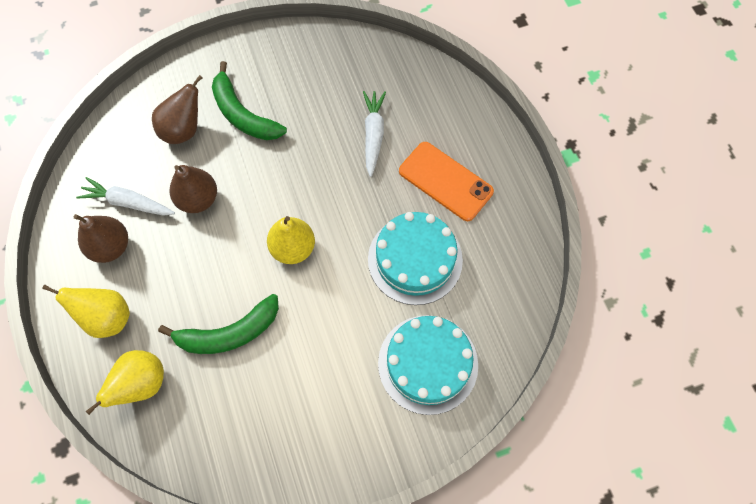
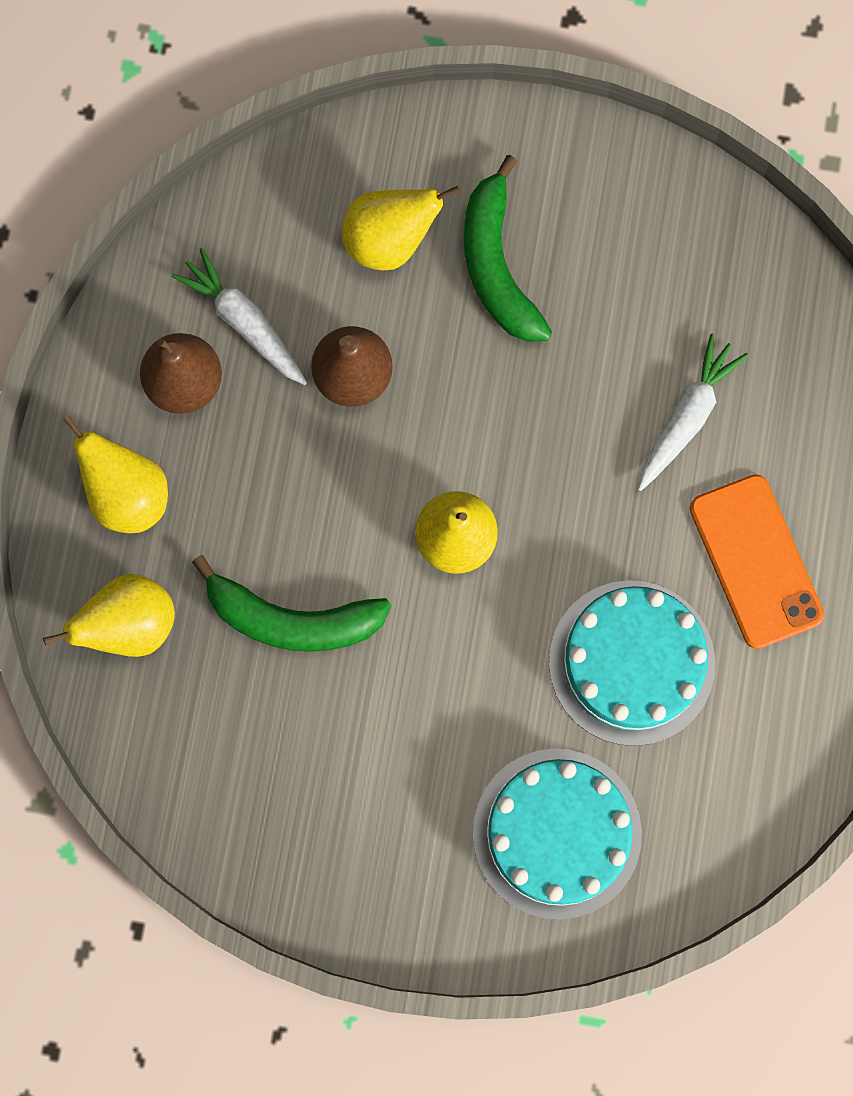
camera: 30 degrees right, 10 degrees up
brown pear [152,75,203,144] -> yellow pear [342,186,460,270]

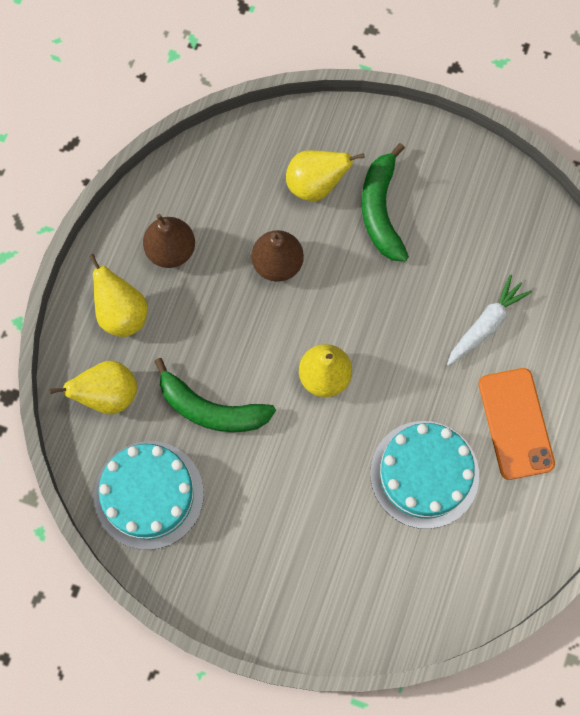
camera: 10 degrees right, 5 degrees down
white carrot [171,248,307,385] -> none
turquoise cake [473,748,642,920] -> turquoise cake moved to [94,441,204,550]

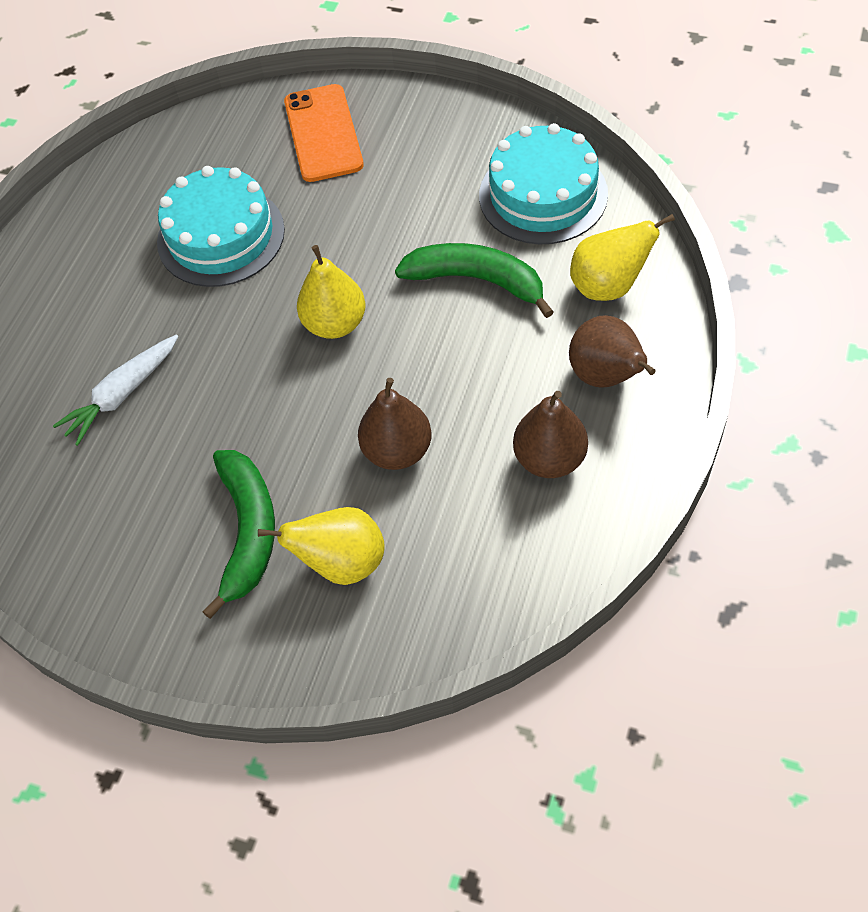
camera: 175 degrees left, 15 degrees down
yellow pear [89,254,148,337] -> brown pear [569,315,656,388]
orange phone [479,368,555,480] -> orange phone moved to [284,84,364,182]

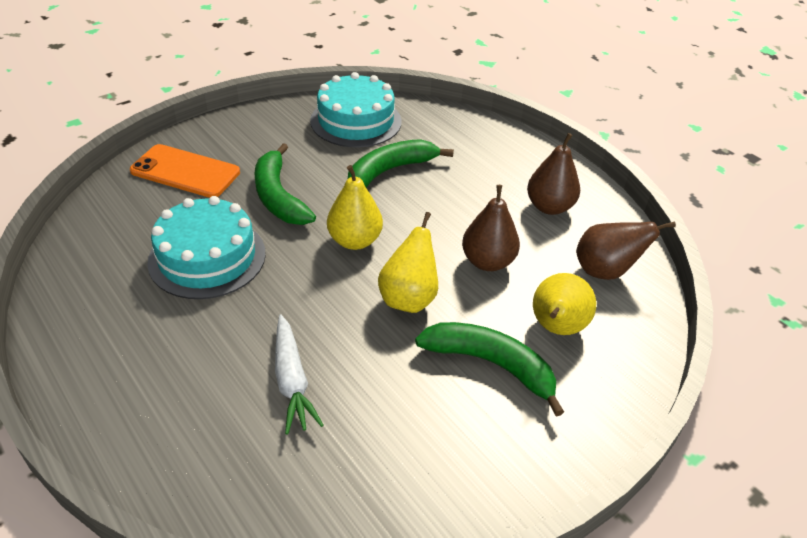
camera: 65 degrees left, 15 degrees down
brown pear [569,315,656,388] -> brown pear moved to [576,222,676,280]
yellow pear [570,214,675,301] -> yellow pear moved to [378,212,438,313]
none -> green banana [254,143,316,225]

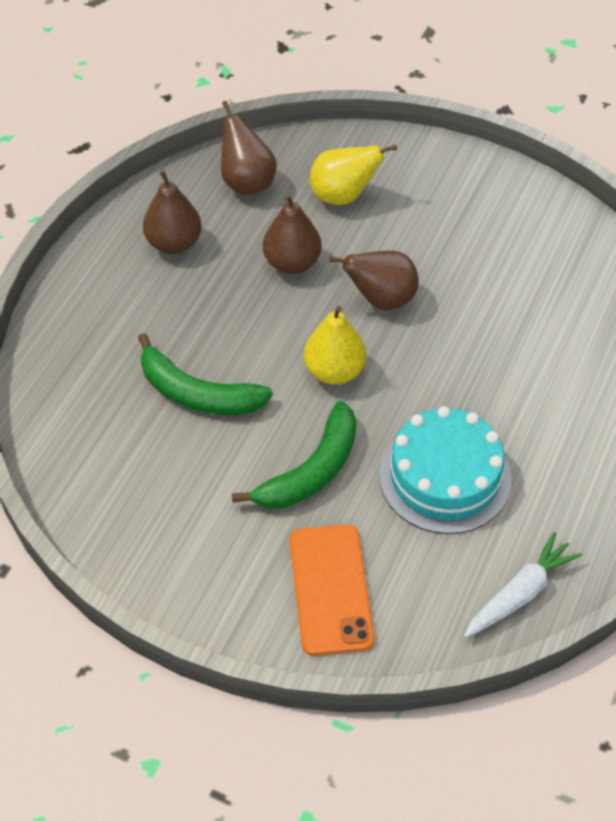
camera: 115 degrees left, 10 degrees up
white carrot [275,315,323,434] -> white carrot moved to [464,532,582,638]
turquoise cake [310,72,402,148] -> none
yellow pear [378,212,438,313] -> brown pear [329,250,419,310]
green banana [415,322,564,417] -> none

